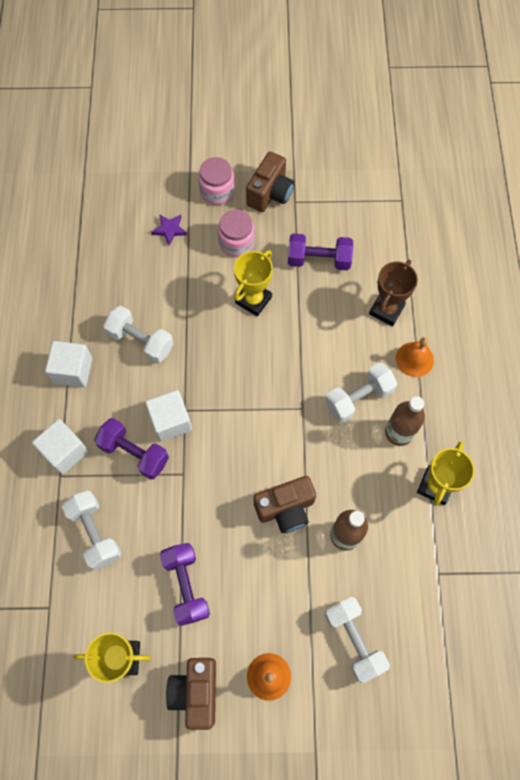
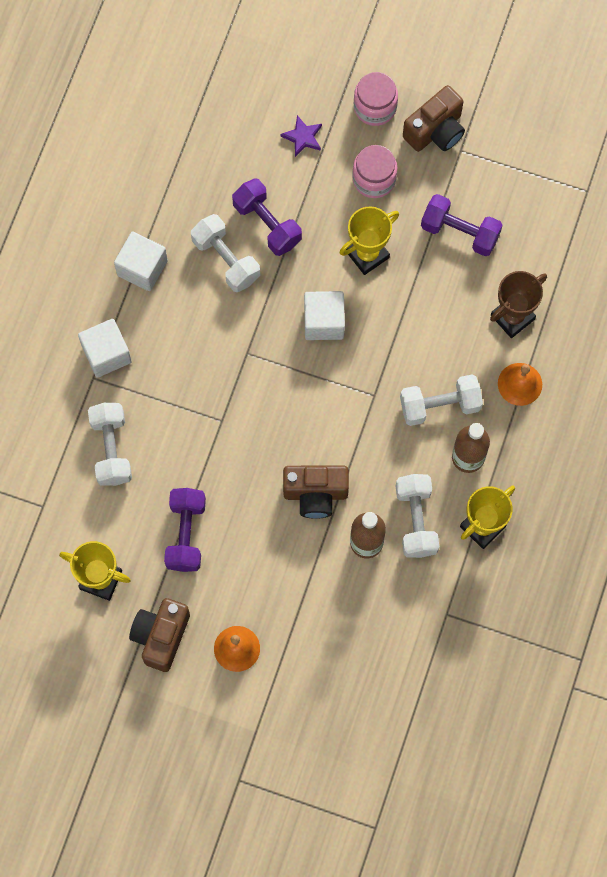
camera: 20 degrees right, 5 degrees up
purple dumbbell [94,418,169,480] -> purple dumbbell moved to [232,178,302,256]
white cube [145,390,192,442] -> white cube moved to [304,291,345,340]
white dumbbell [325,597,390,683] -> white dumbbell moved to [396,474,439,558]

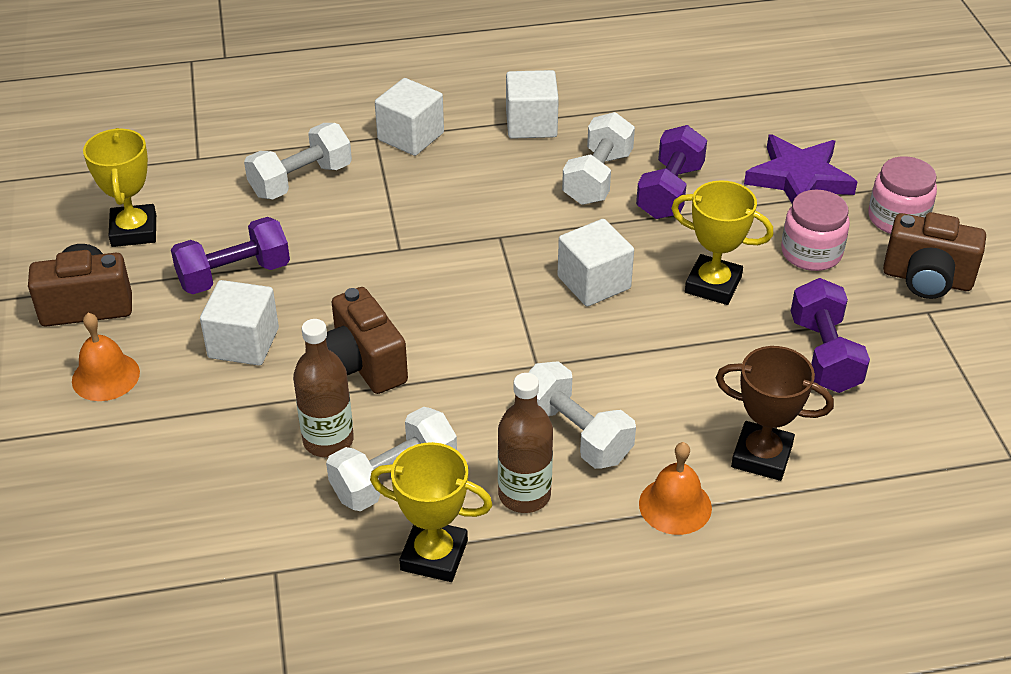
camera: 60 degrees right, 30 degrees down
purple star [281,115,322,157] -> purple star [744,134,857,203], size x1.89
none -> white cube [200,280,279,366]

